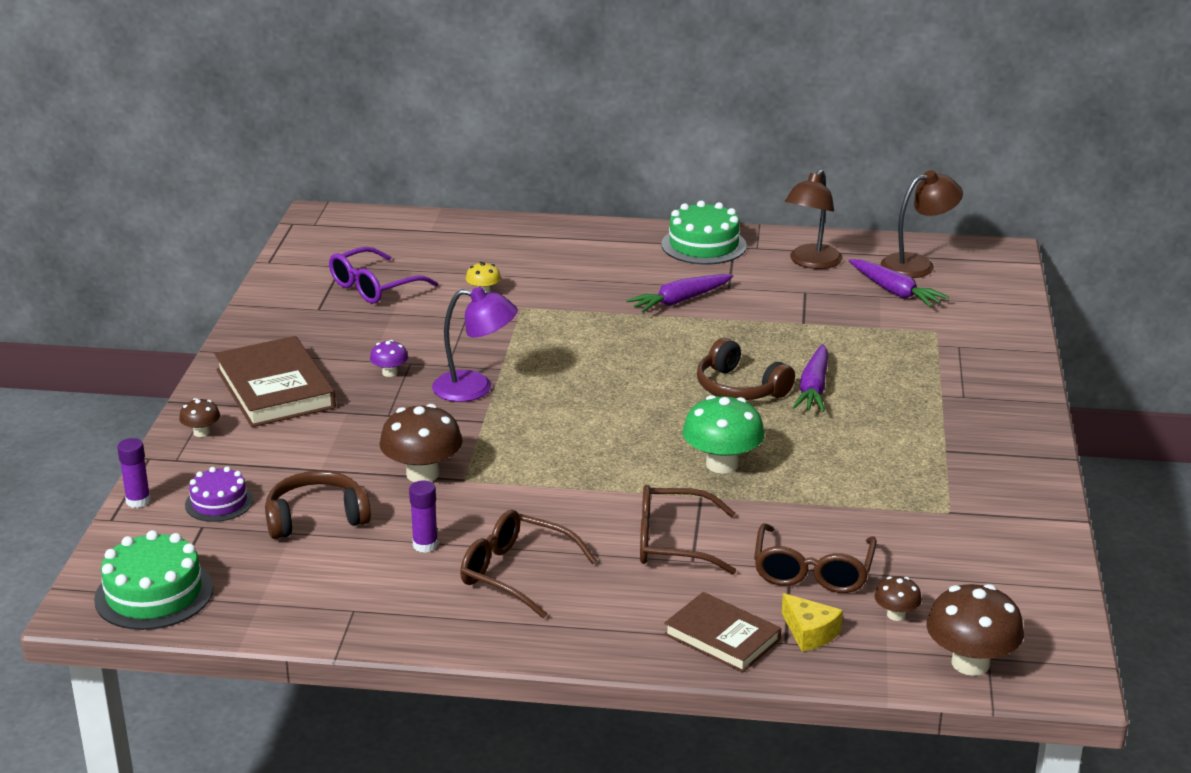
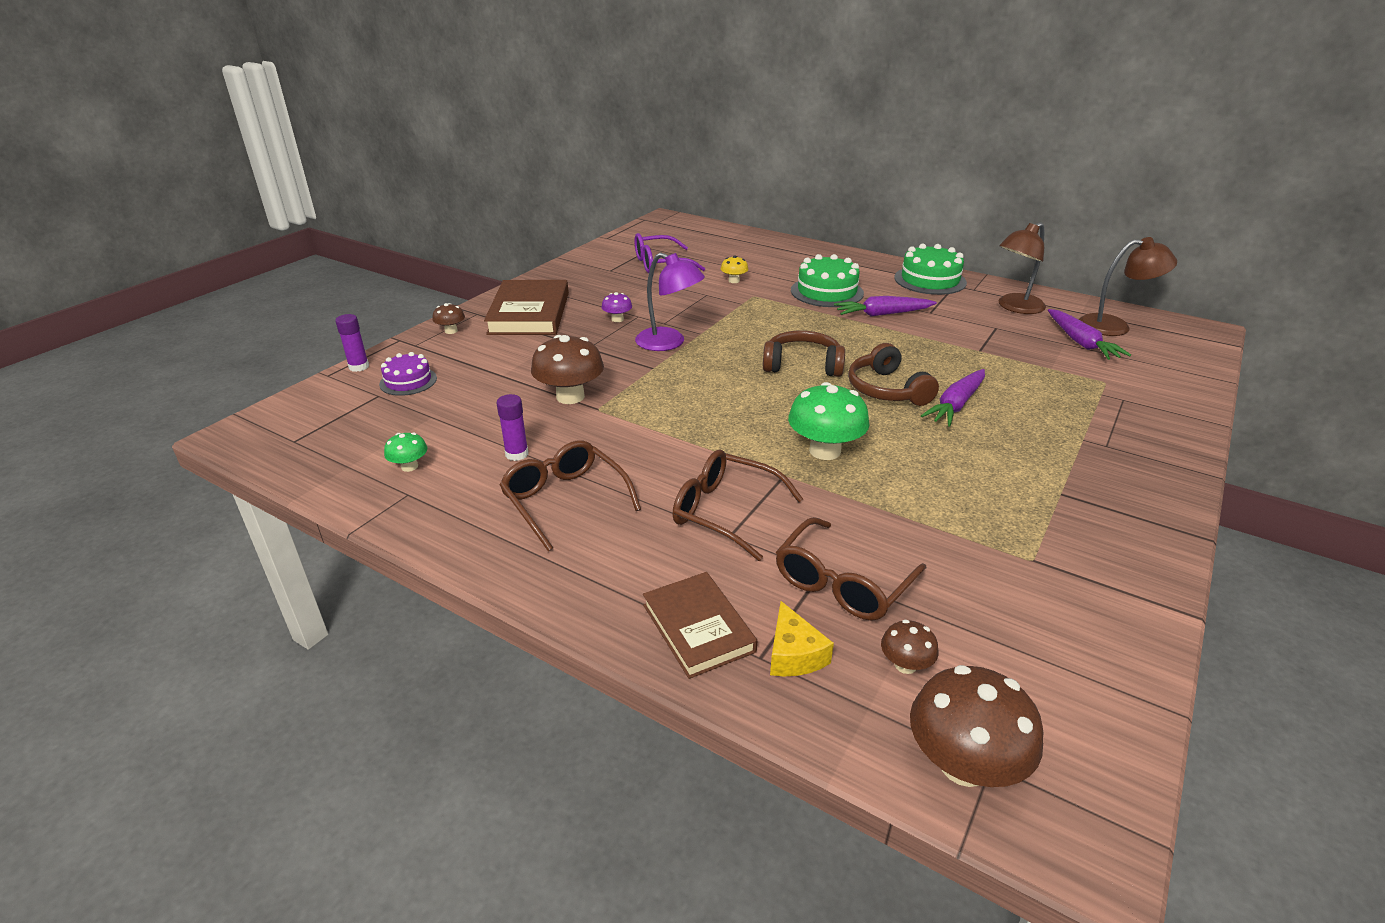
camera: 25 degrees right, 5 degrees up
green cake [94,530,213,630] -> green cake moved to [791,254,864,307]
brown headphones [265,471,371,539] -> brown headphones moved to [763,331,845,377]
none -> green mushroom [384,432,427,472]

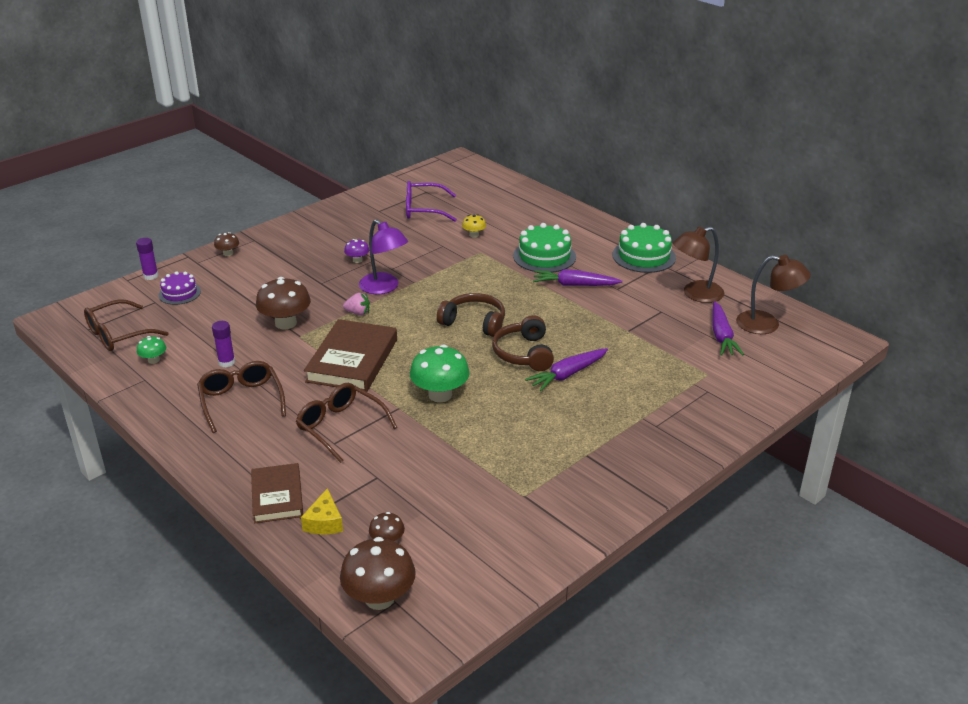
camera: 15 degrees right, 0 degrees up
brown book [484,280,569,335] -> brown book moved to [304,319,397,392]
brown glasses [776,517,927,621] -> brown glasses moved to [84,299,169,351]
none -> pink strawberry [343,293,370,316]

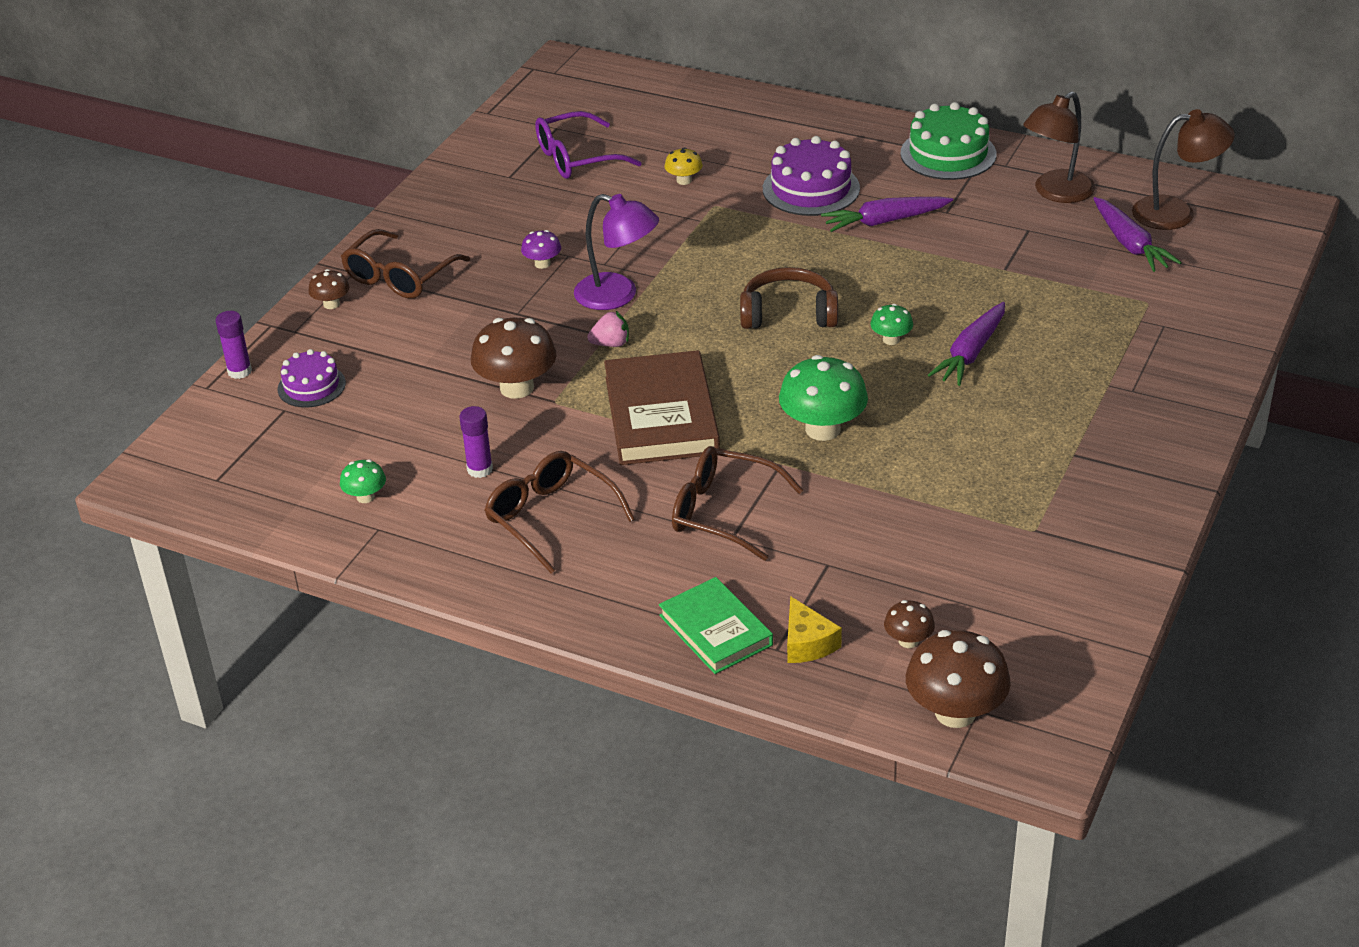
camera: 20 degrees left, 5 degrees up
brown glasses [84,299,169,351] -> brown glasses moved to [341,229,470,299]
brown book [251,463,303,524] -> green book [659,577,773,674]
brown headphones [492,315,554,371] -> green mushroom [870,304,913,345]
green cake [513,223,576,273] -> purple cake [763,136,860,216]

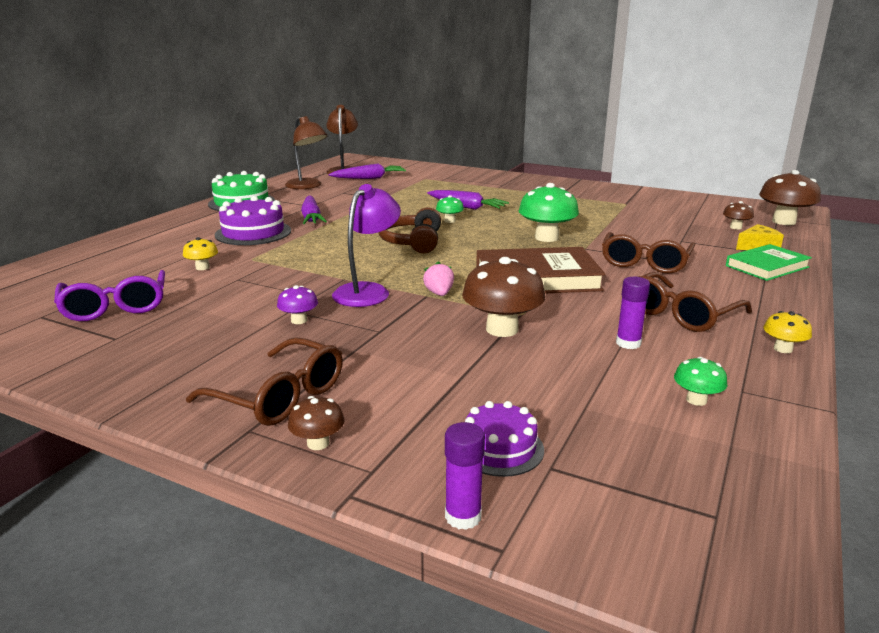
camera: 90 degrees left, 15 degrees down
none -> yellow mushroom [763,311,812,353]

